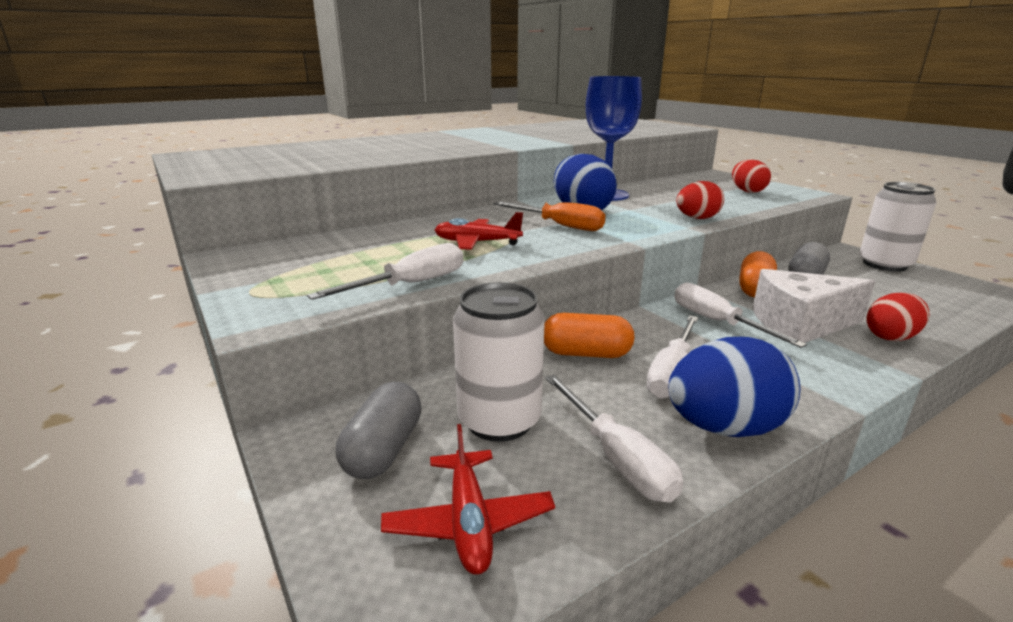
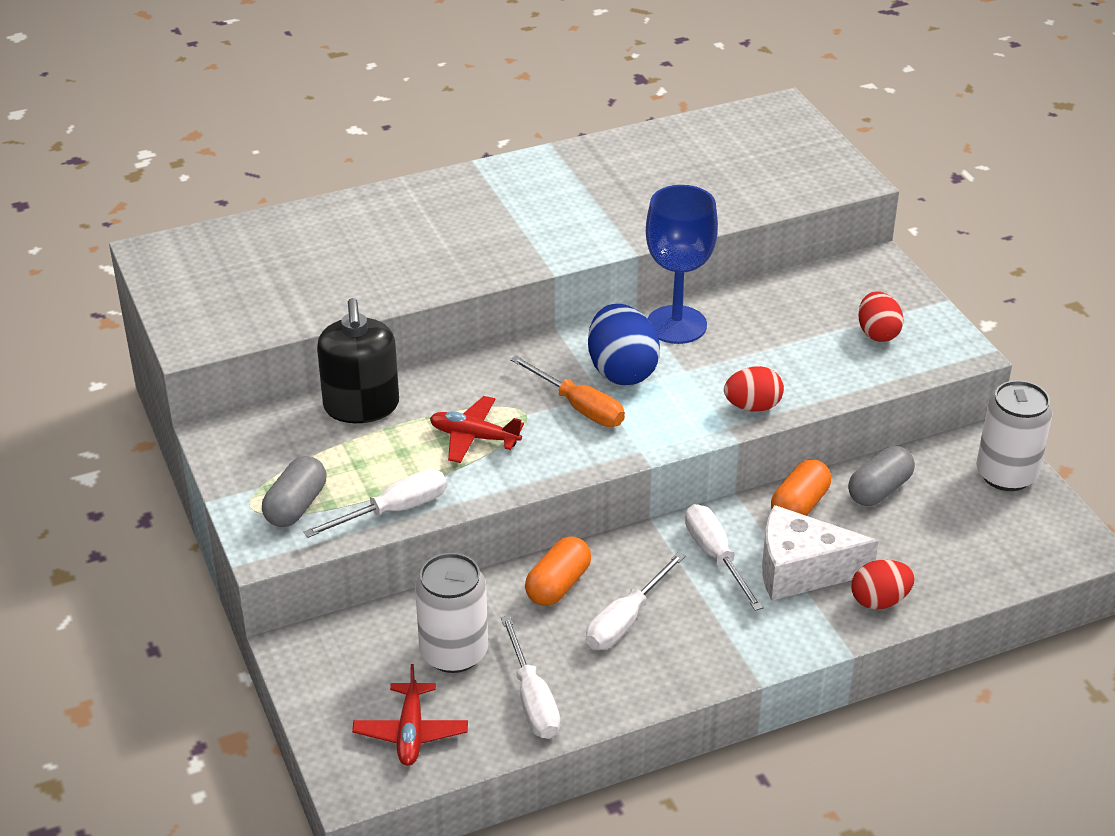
camera: 10 degrees right, 15 degrees up
grey capsule [336,382,422,479] -> grey capsule moved to [262,456,327,527]
orange capsule [544,313,635,358] -> orange capsule turned 75 degrees counterclockwise [525,536,591,606]
blue egg [668,337,801,437] -> none
none -> black soap dispenser [317,298,399,423]

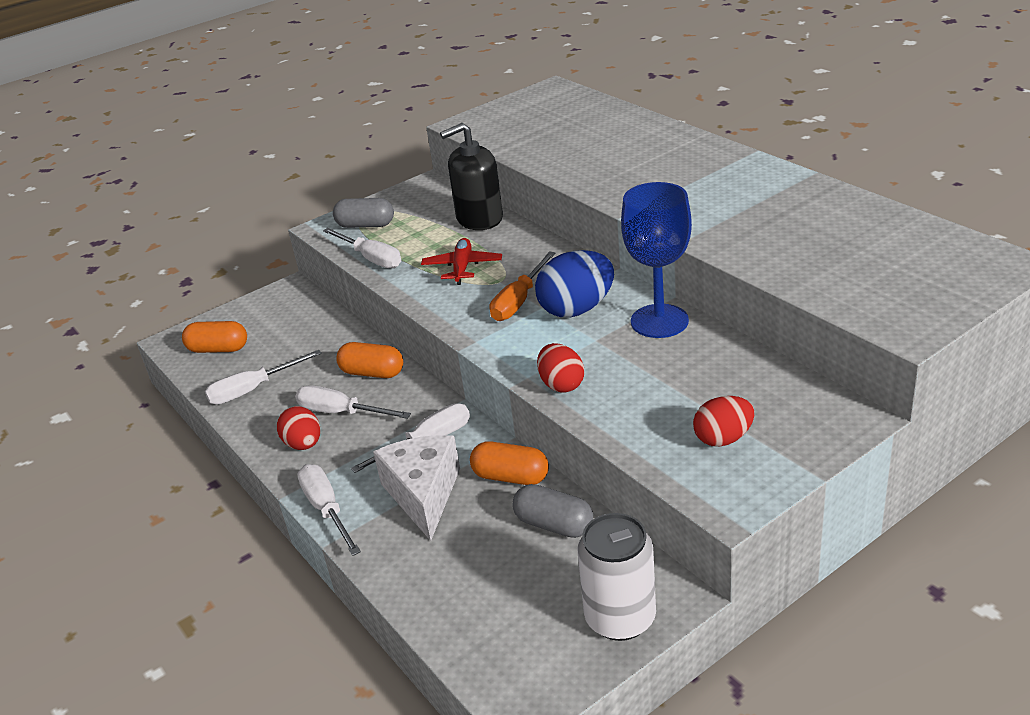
camera: 80 degrees right, 5 degrees down
red plane [352,664,468,766] -> orange capsule [182,321,247,353]
white can [415,553,488,673] -> none
red egg [851,560,915,610] -> red egg moved to [277,406,320,450]
none -> white screwdriver [297,464,361,556]

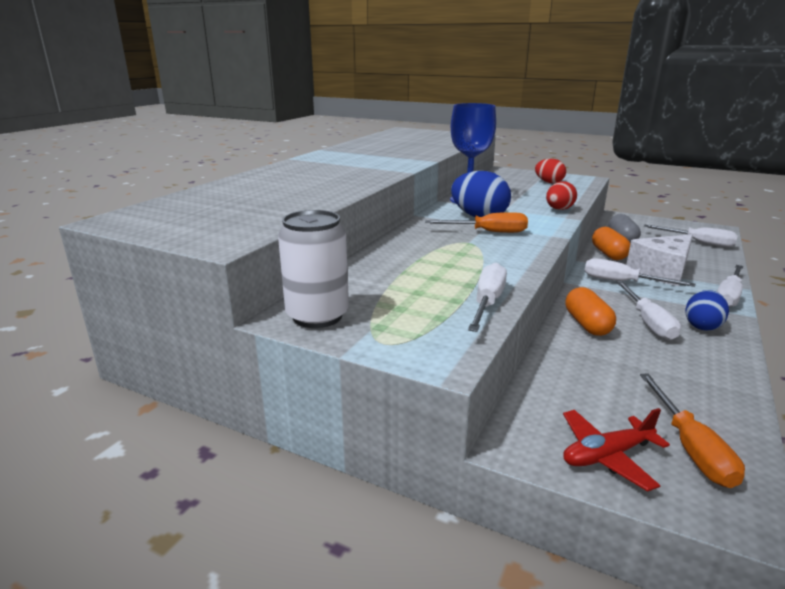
camera: 120 degrees left, 10 degrees down
orange capsule [182,321,247,353] -> orange screwdriver [640,374,745,488]
white screwdriver [205,350,322,405] -> white screwdriver moved to [644,225,738,247]
red egg [277,406,320,450] -> blue egg [685,290,729,331]
grey capsule [333,198,394,228] -> none
red plane [421,238,502,285] -> red plane moved to [563,408,670,492]
black soap dispenser [440,123,503,230] -> none
white can [578,513,656,641] -> white can moved to [278,210,349,328]

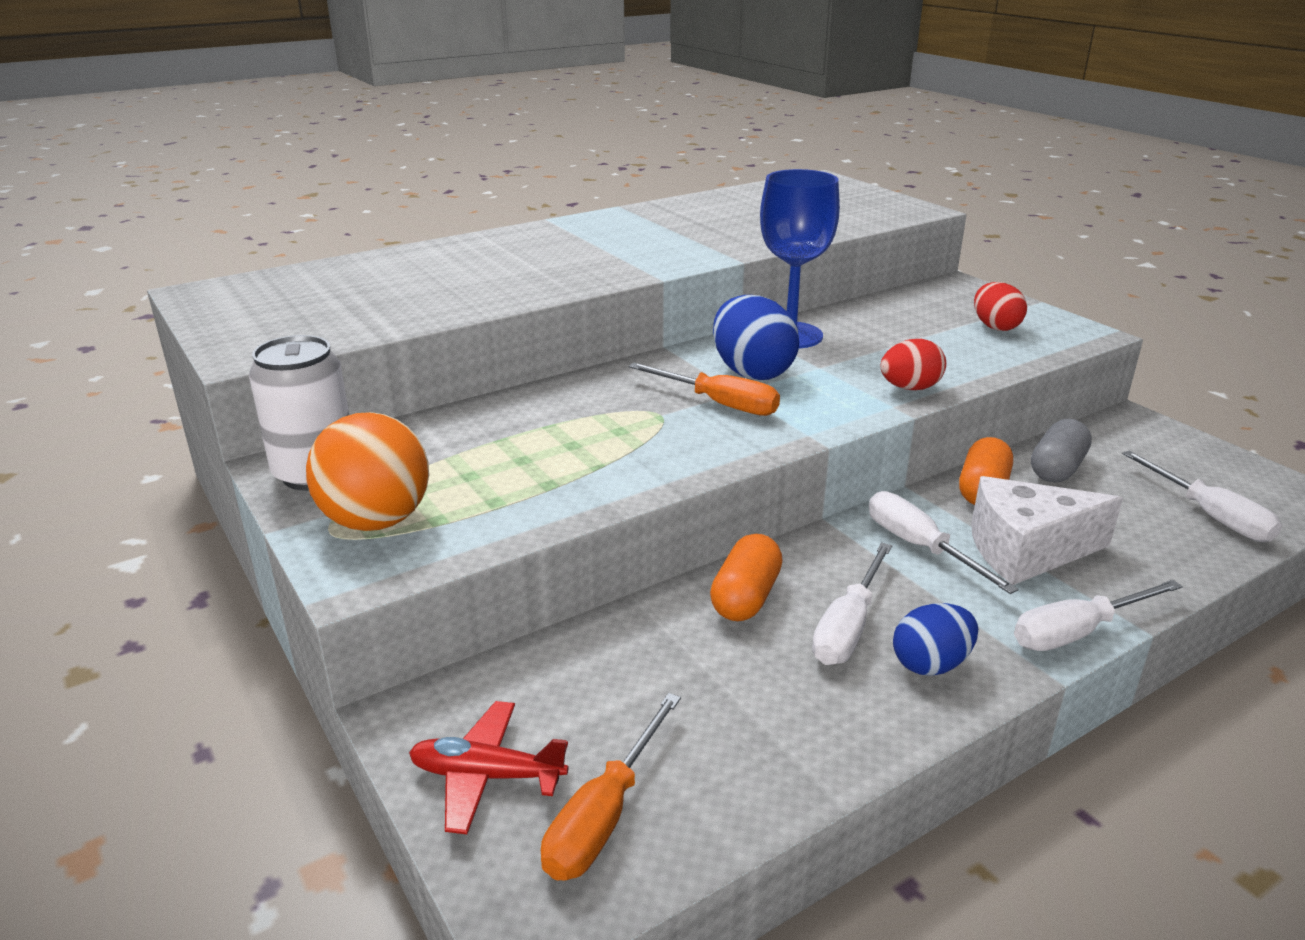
camera: 30 degrees right, 5 degrees up
white screwdriver [468,263,507,332] -> none
none -> orange ball [306,412,429,531]

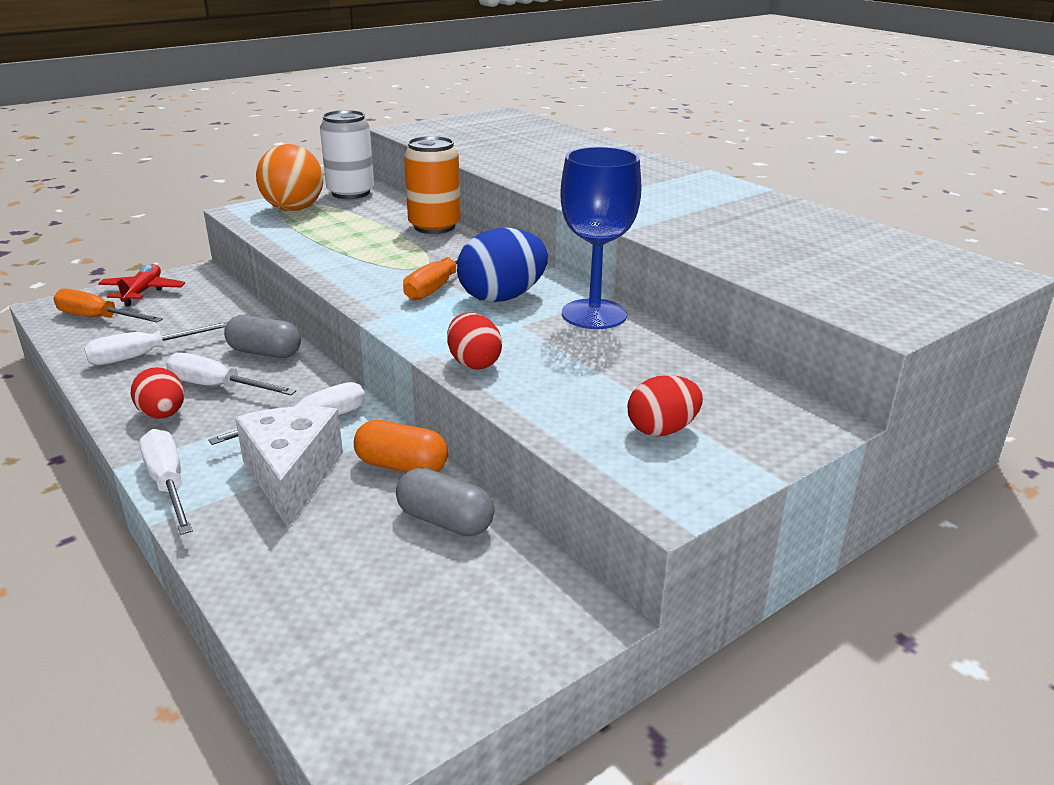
camera: 85 degrees right, 0 degrees up
orange capsule [710,534,783,621] -> grey capsule [224,315,301,358]
blue egg [893,603,978,676] -> red egg [131,367,184,419]
white screwdriver [1122,450,1282,542] -> white screwdriver moved to [84,322,228,365]
none -> orange can [404,136,461,234]

